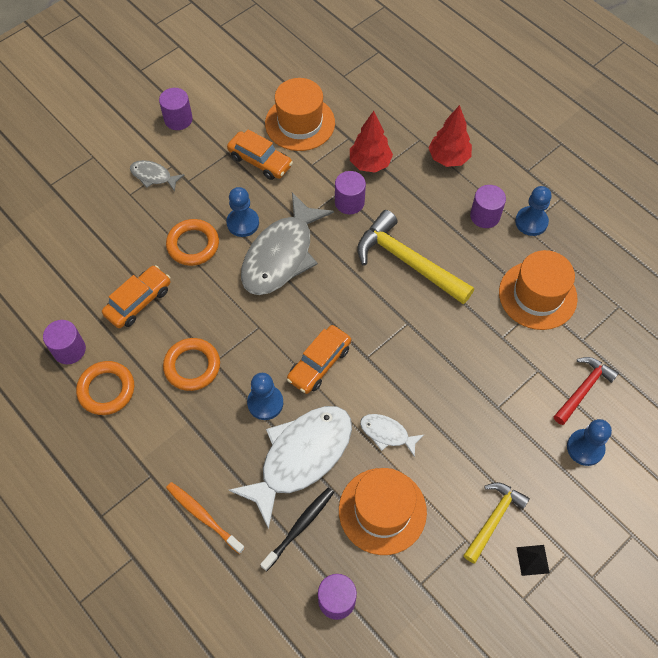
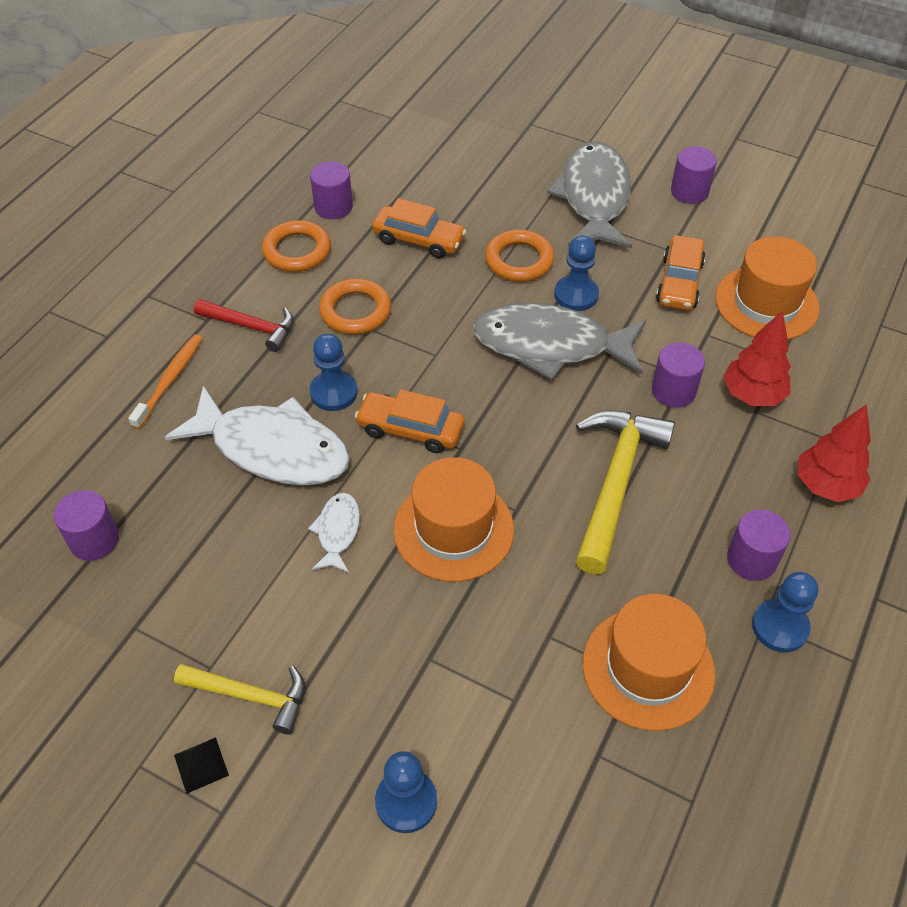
camera: 70 degrees right, 10 degrees down
grey fish [130,160,184,192] -> grey fish [547,141,632,248], size x2.14
black toothbrush [260,488,334,571] -> none
orange hat [339,468,427,555] -> orange hat moved to [393,457,514,582]
red hammer [554,357,619,425] -> red hammer moved to [194,299,294,352]

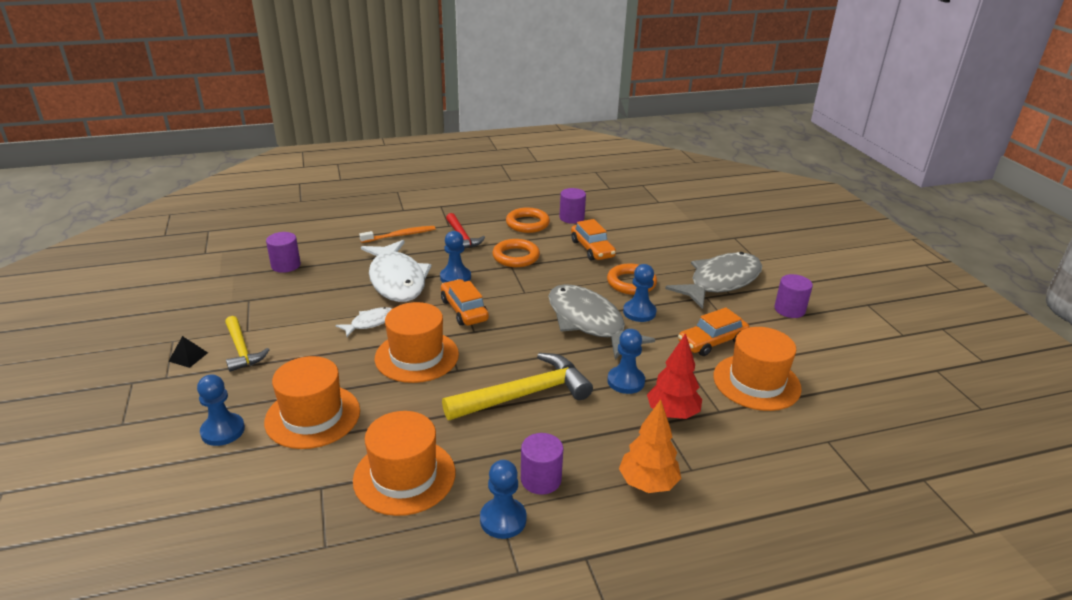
camera: 45 degrees right, 20 degrees down
purple cylinder [652,342,705,408] -> blue pawn [607,329,645,394]
red tree [798,404,871,502] -> orange tree [619,399,681,493]
none -> orange hat [264,356,360,449]

